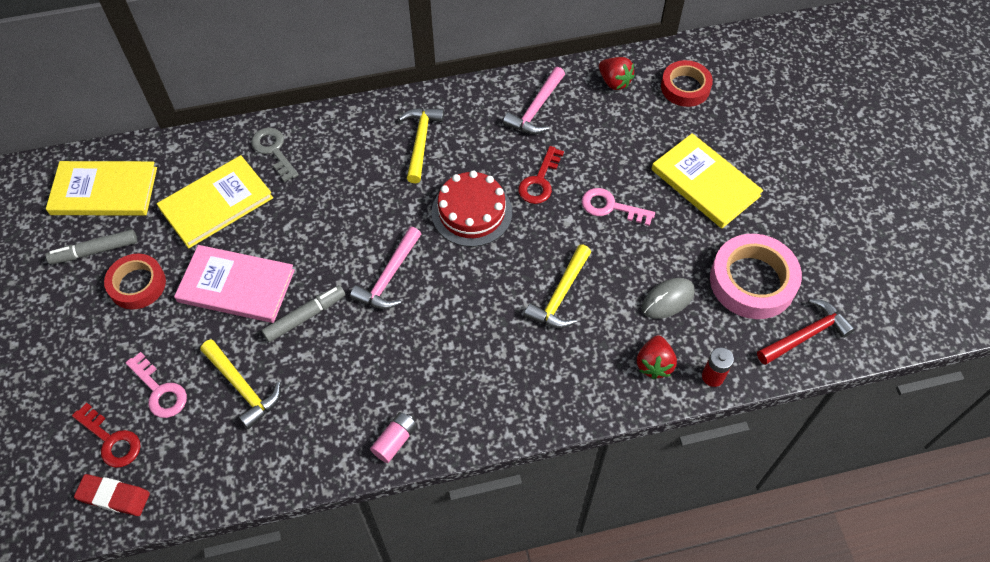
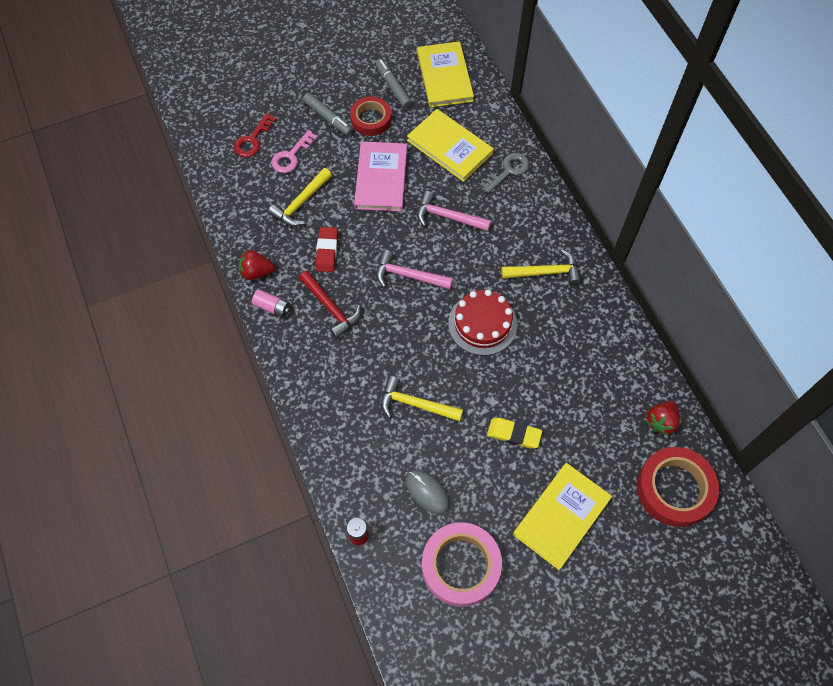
camera: 80 degrees right, 5 degrees up
red eraser [74,474,150,516] -> red eraser moved to [315,227,338,272]
grey marker [261,285,345,342] -> grey marker moved to [303,93,353,136]
pink hammer [503,67,565,134] -> pink hammer moved to [417,191,491,232]
red key [518,146,564,204] -> none
pink key [582,188,655,226] -> yellow eraser [487,418,542,449]
red strawberry [637,336,677,379] -> red strawberry moved to [239,250,275,280]
red tape [661,60,713,107] -> red tape [637,447,719,527], size x1.53
red hammer [757,299,855,365] -> red hammer moved to [299,271,361,339]

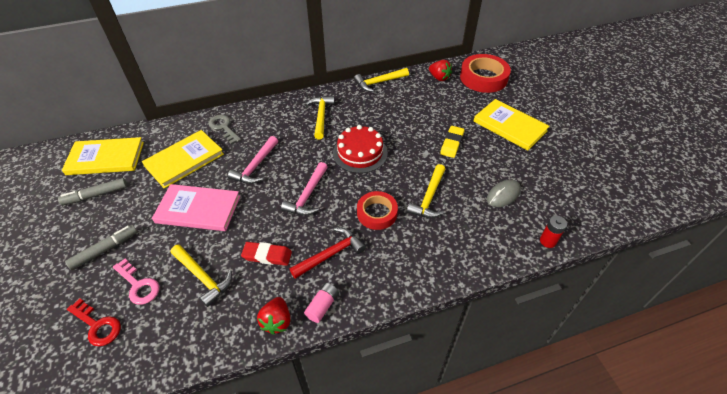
camera: 85 degrees left, 15 degrees down
red tape [350,97,391,136] -> red tape moved to [357,191,398,230]
pink tape [422,522,502,607] -> none
none -> yellow hammer [354,68,409,92]

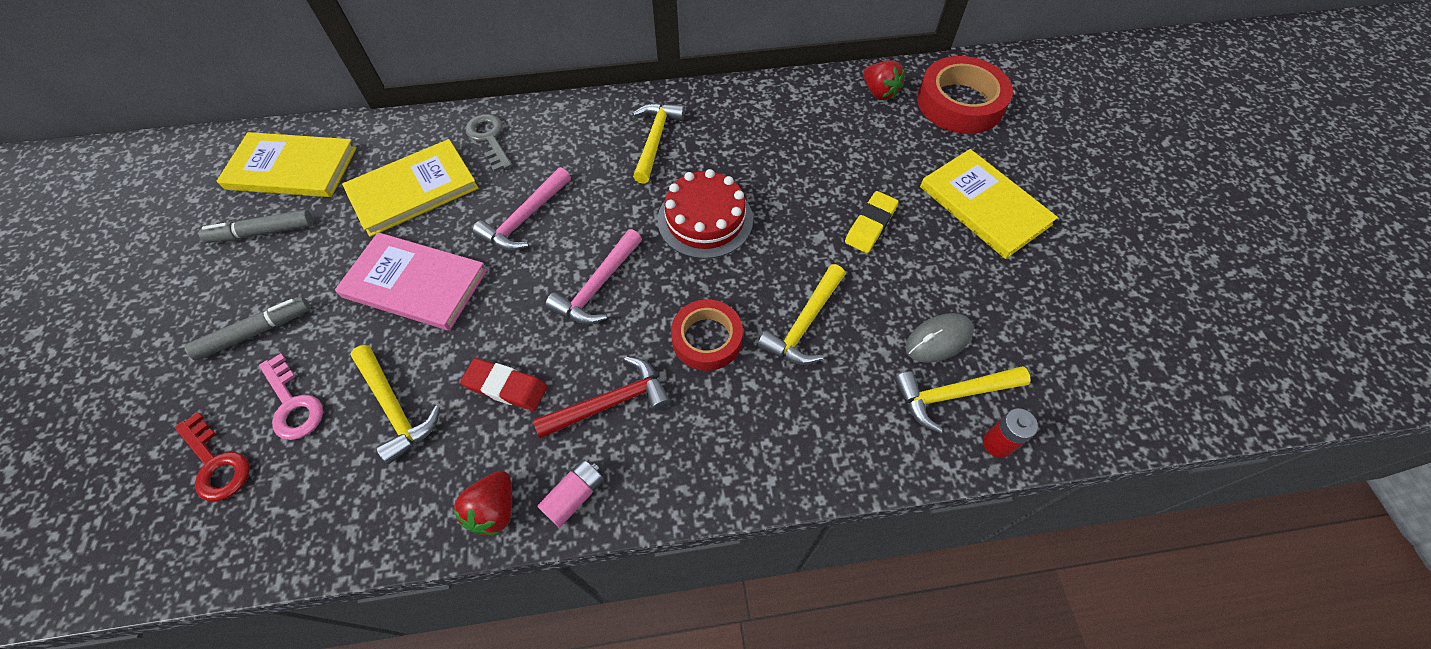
camera: 10 degrees right, 10 degrees up
yellow hammer [354,68,409,92] -> yellow hammer moved to [894,366,1031,433]

